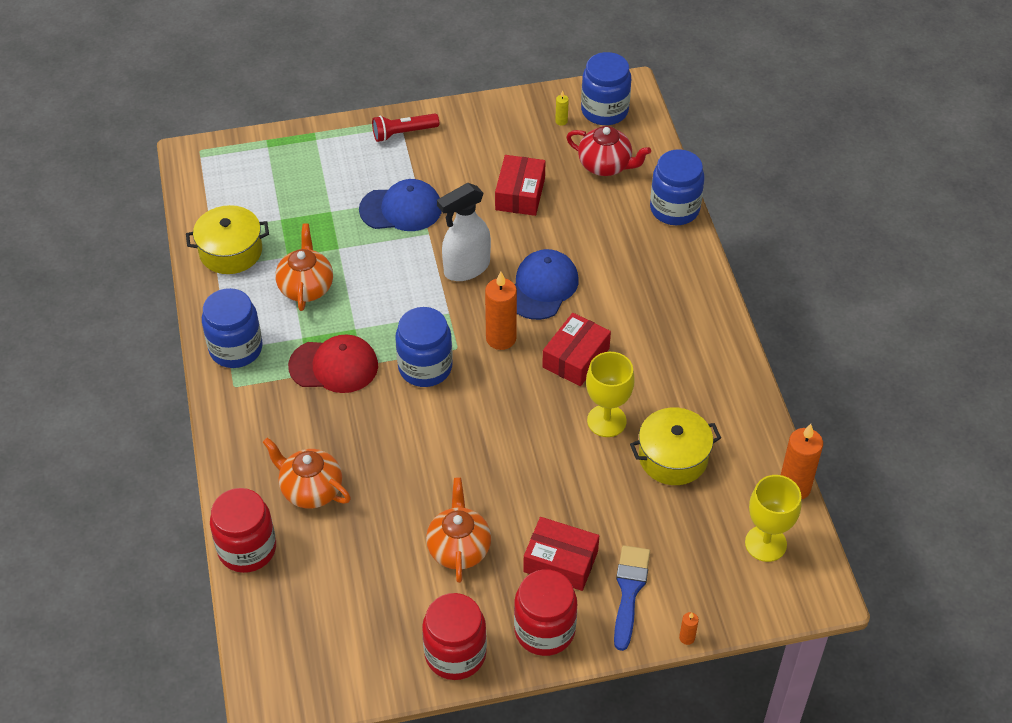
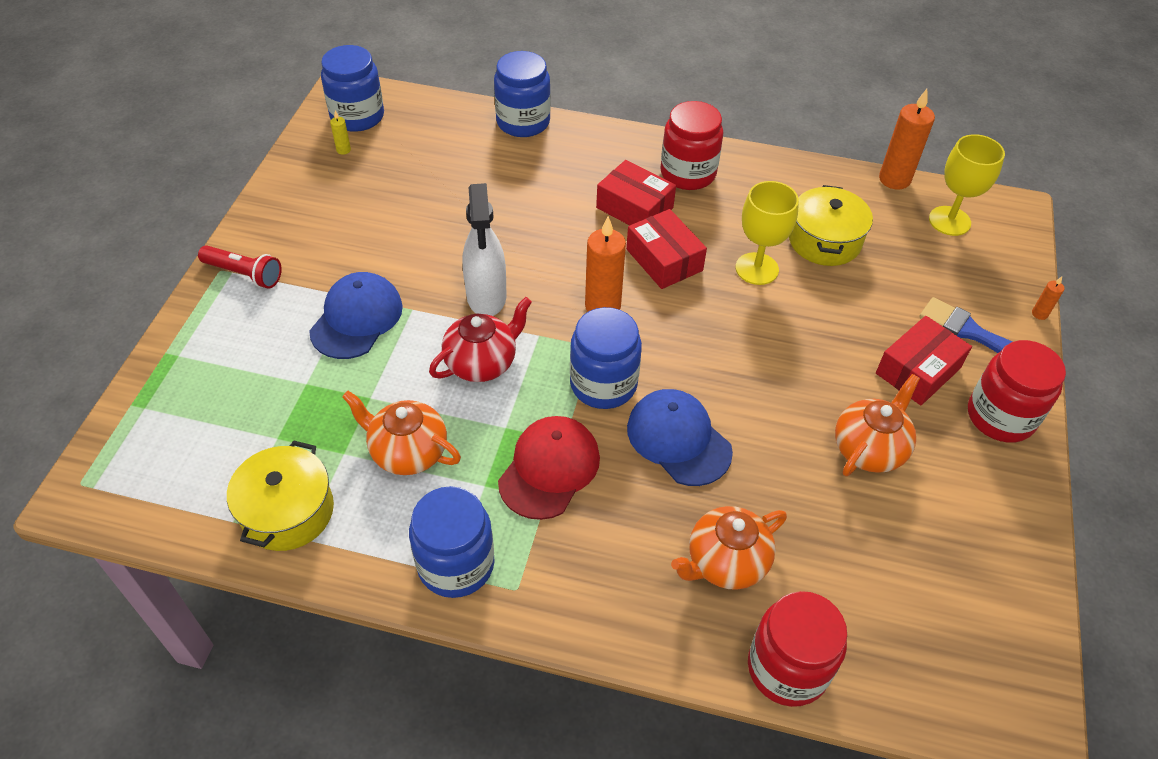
camera: 65 degrees left, 0 degrees up
red flashlight [372,114,439,142] -> red flashlight turned 75 degrees counterclockwise [198,245,282,289]
red jar [422,593,487,680] -> red jar moved to [660,101,723,190]
orange teapot [426,478,491,583] -> orange teapot turned 105 degrees clockwise [835,374,920,476]
red box [495,155,546,216] -> red box moved to [596,160,676,225]
blue cap [515,249,579,320] -> blue cap moved to [627,389,733,486]
red teapot [566,126,651,176] -> red teapot moved to [429,297,532,382]

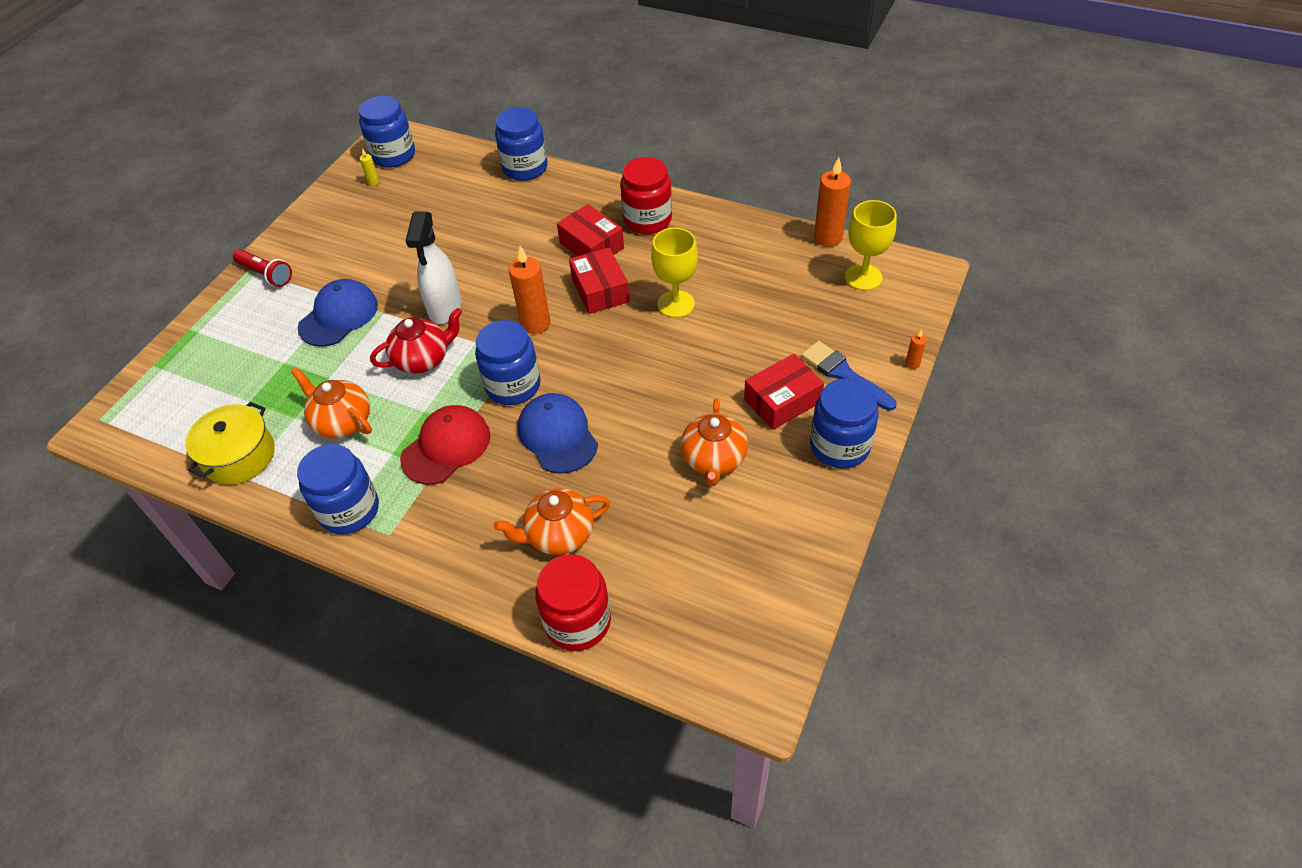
camera: 15 degrees right, 0 degrees up
yellow pot [789,185,873,266] -> none
orange teapot [835,374,920,476] -> orange teapot turned 135 degrees clockwise [681,399,748,486]
red jar [968,340,1066,443] -> blue jar [810,378,879,469]

